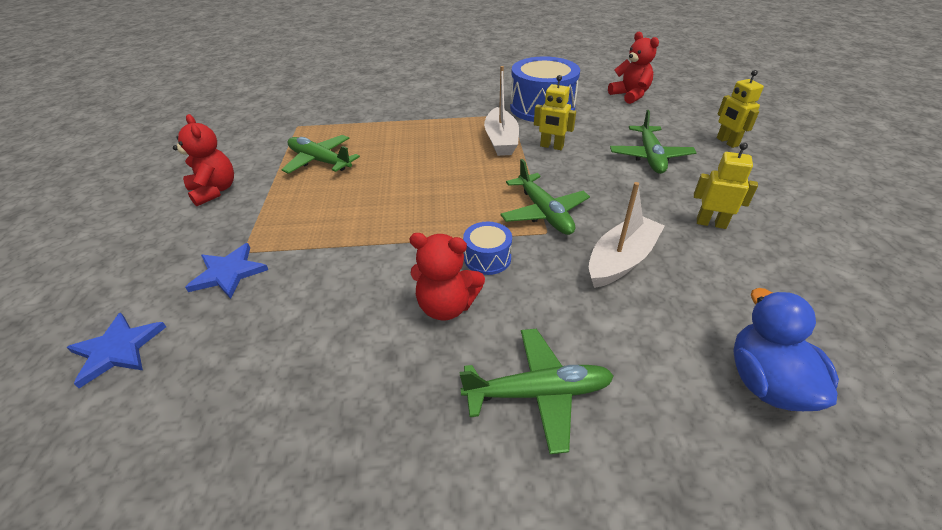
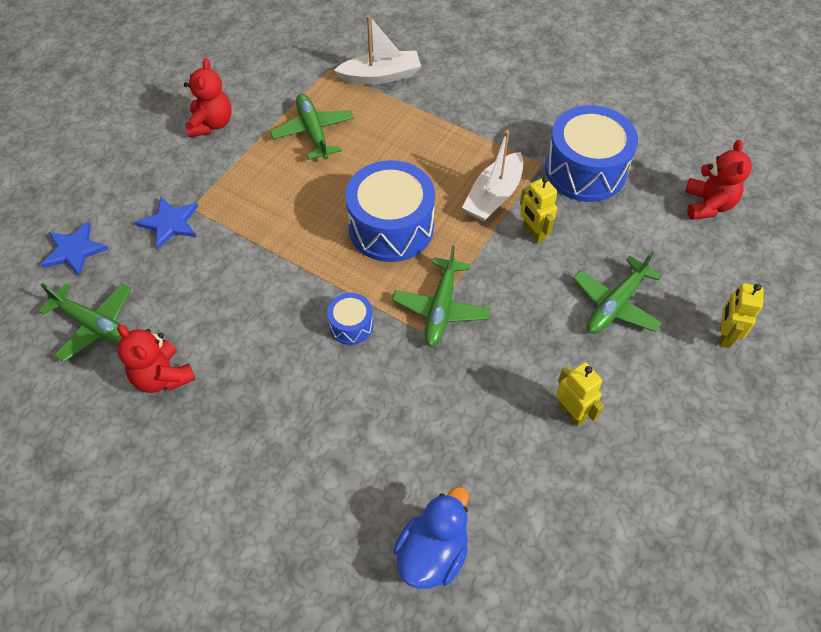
camera: 35 degrees right, 15 degrees up
red teddy bear [409,233,485,321] -> red teddy bear moved to [117,325,196,393]
green plane [460,329,614,454] -> green plane moved to [38,283,131,362]
white boat [589,182,665,288] -> white boat moved to [334,15,421,85]
none -> blue drum [345,160,435,262]

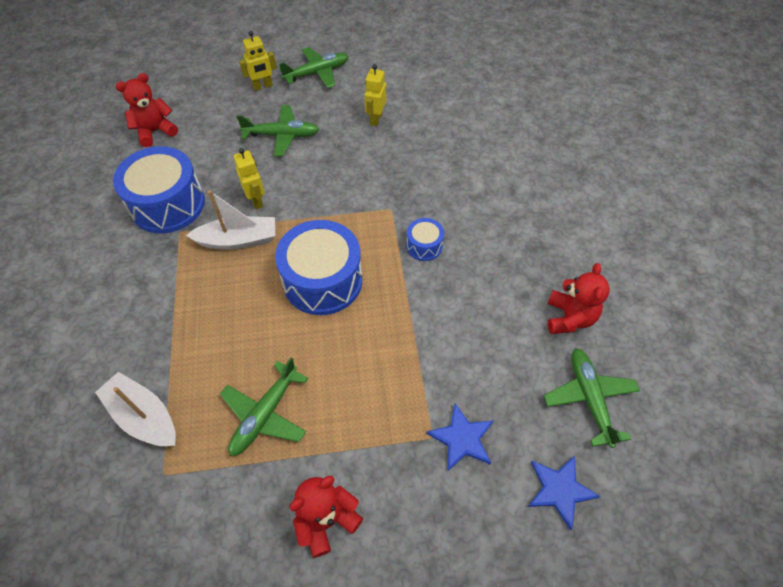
camera: 130 degrees left, 0 degrees up
green plane [392,246,491,347] -> green plane moved to [279,47,349,88]
blue duck [393,486,469,589] -> none
yellow robot [520,176,557,244] -> yellow robot turned 45 degrees counterclockwise [233,148,265,209]

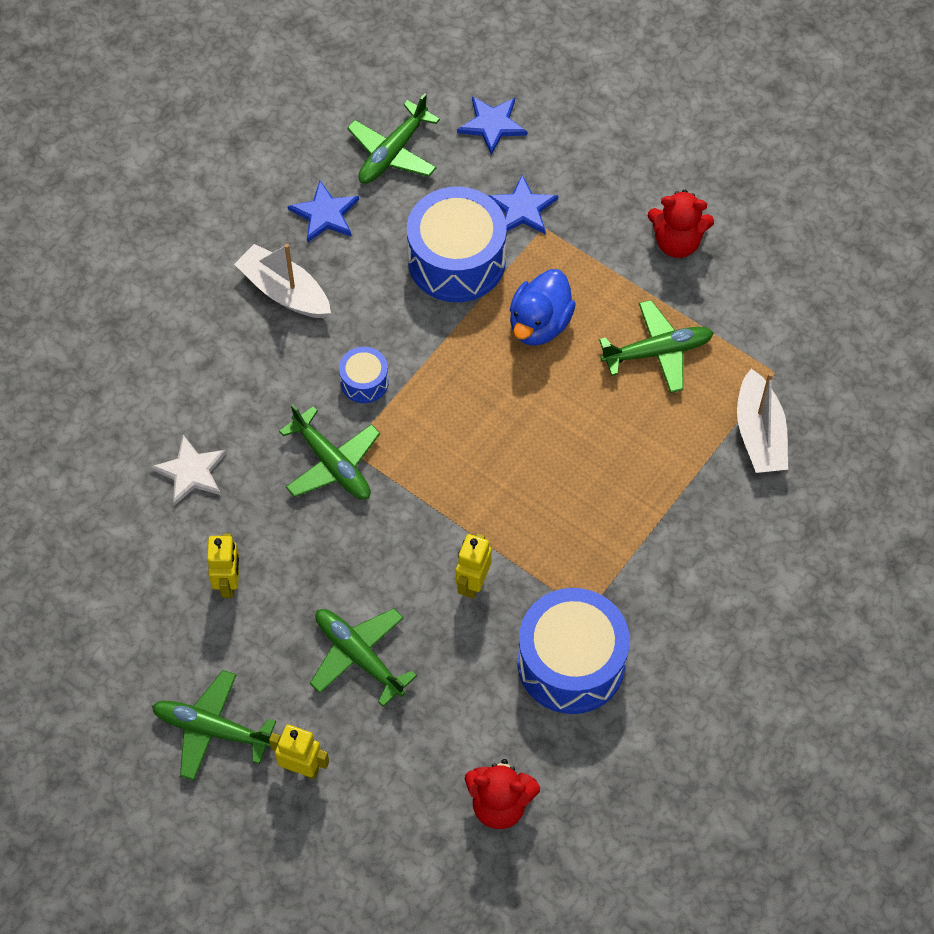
camera: 135 degrees left, 5 degrees up
white boat [186,190,275,250] -> white boat moved to [234,244,331,318]
blue drum [275,220,362,315] -> blue drum moved to [407,187,507,302]
yellow robot [365,64,386,126] -> yellow robot turned 60 degrees counterclockwise [207,533,240,598]
red teddy bear [548,263,610,334] -> blue star [288,181,359,243]
none -> white star [151,435,227,506]
none -> green plane [279,404,380,500]
none -> blue duck [510,269,576,346]

